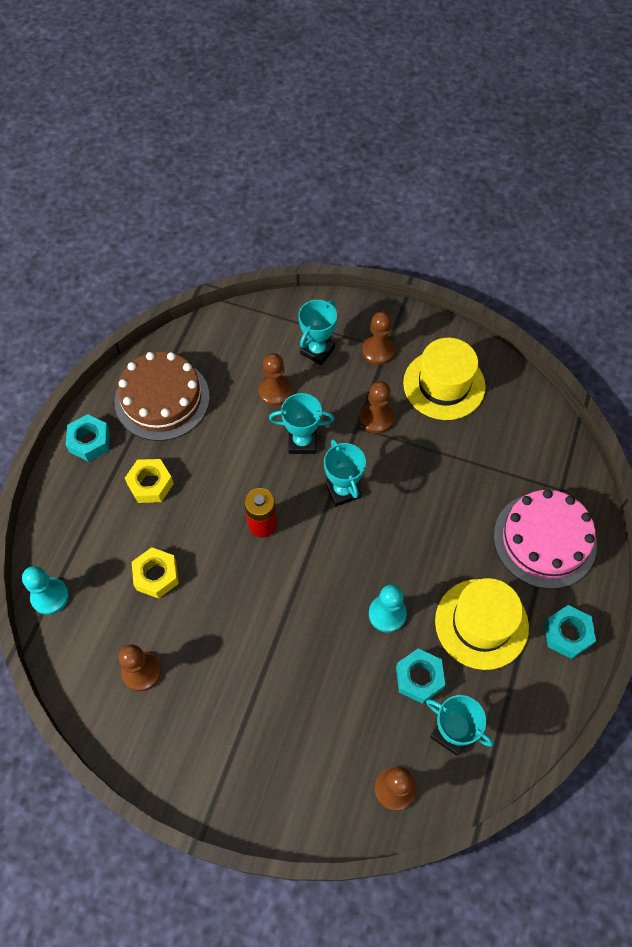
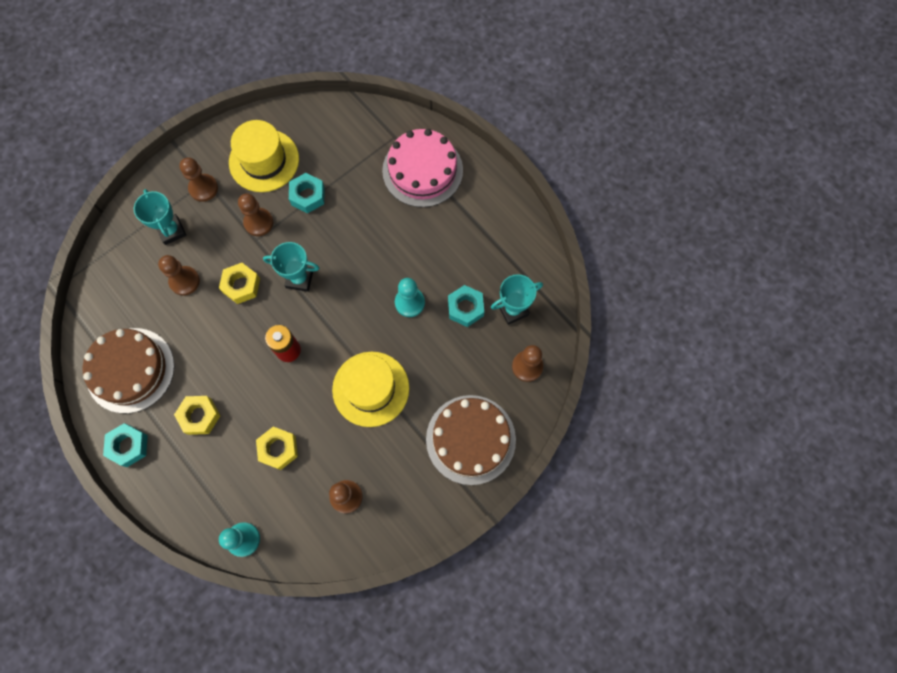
camera: 60 degrees left, 10 degrees up
turquoise trophy [269,393,334,454] -> yellow nut [219,263,260,304]
yellow hat [435,578,529,670] -> yellow hat moved to [332,352,409,427]
turquoise nut [544,605,596,659] -> turquoise nut moved to [289,173,325,213]
none -> brown cake [426,395,516,485]

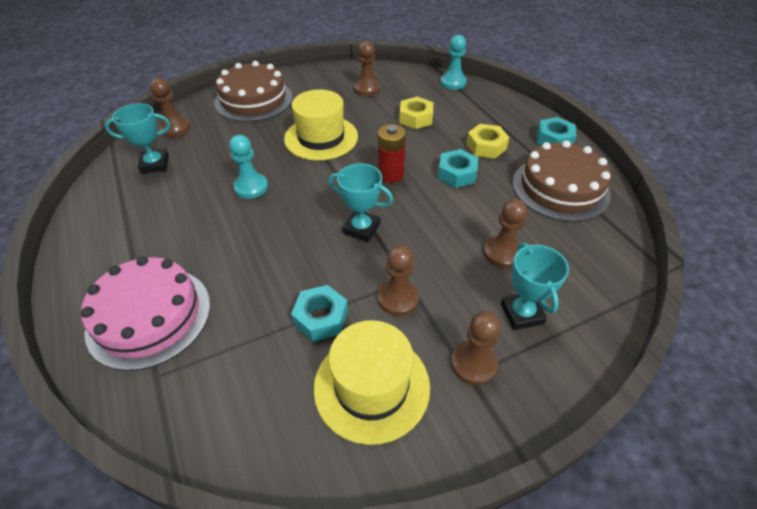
camera: 165 degrees left, 25 degrees down
yellow nut [219,263,260,304] -> none
turquoise nut [448,285,484,327] -> turquoise nut moved to [438,149,478,188]

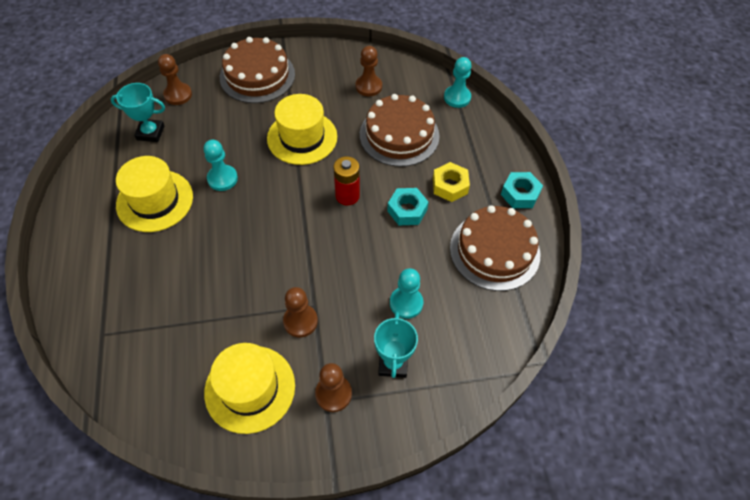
camera: 15 degrees right, 10 degrees up
pink cake [81,256,210,371] -> none
turquoise nut [291,285,348,342] -> none
turquoise trophy [328,163,393,242] -> none
yellow nut [399,97,433,129] -> brown cake [360,94,440,167]
brown pawn [483,199,527,268] -> turquoise pawn [390,268,424,319]
none -> yellow hat [116,156,193,232]

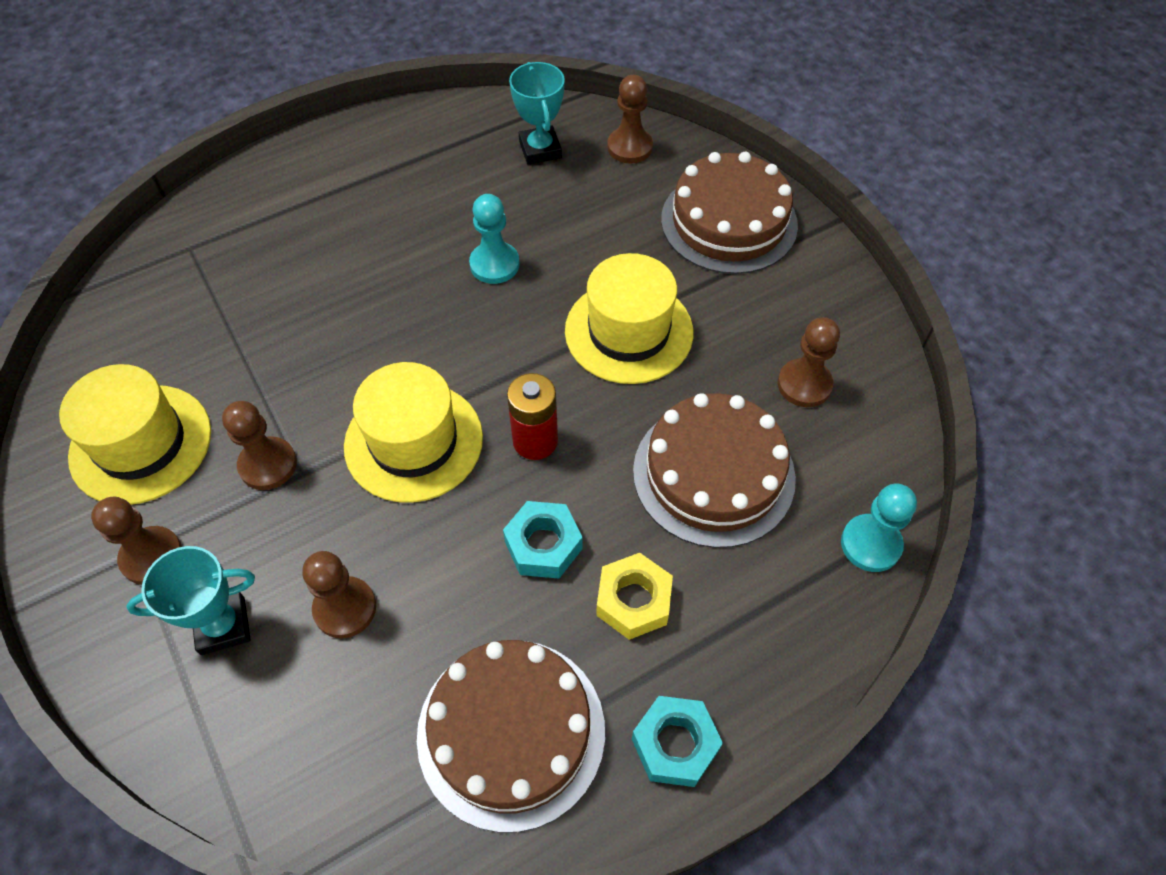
camera: 70 degrees right, 0 degrees up
yellow hat [116,156,193,232] -> yellow hat moved to [344,362,483,503]
turquoise pawn [390,268,424,319] -> brown pawn [302,551,376,638]

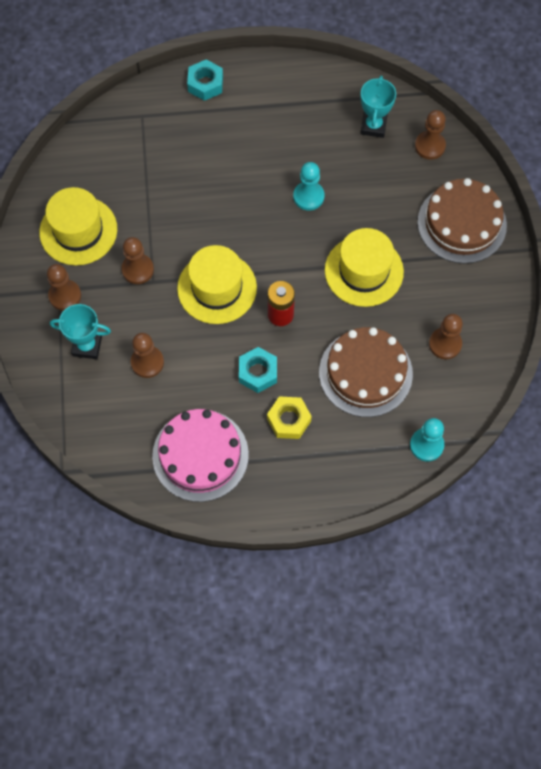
camera: 25 degrees right, 10 degrees up
brown cake [417,640,605,833] -> pink cake [152,409,249,502]
turquoise nut [632,696,723,787] -> turquoise nut moved to [187,60,223,101]

